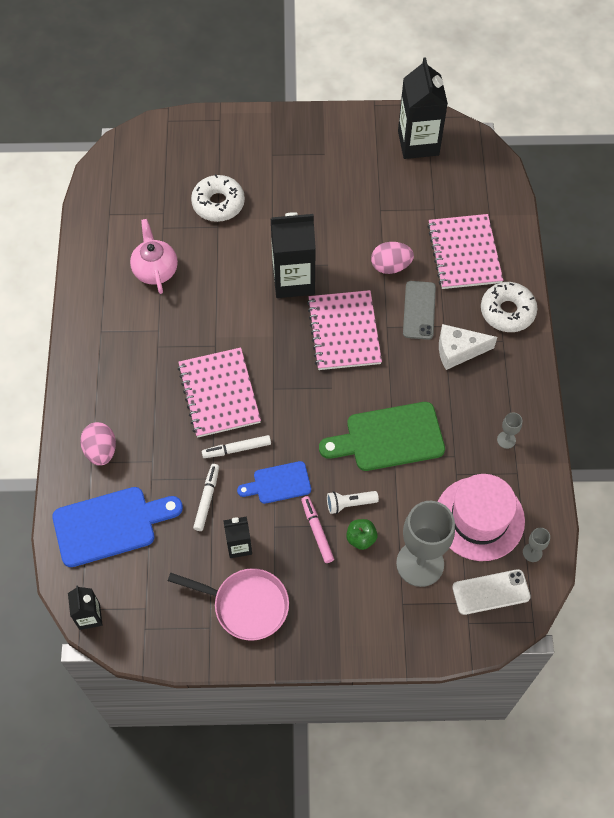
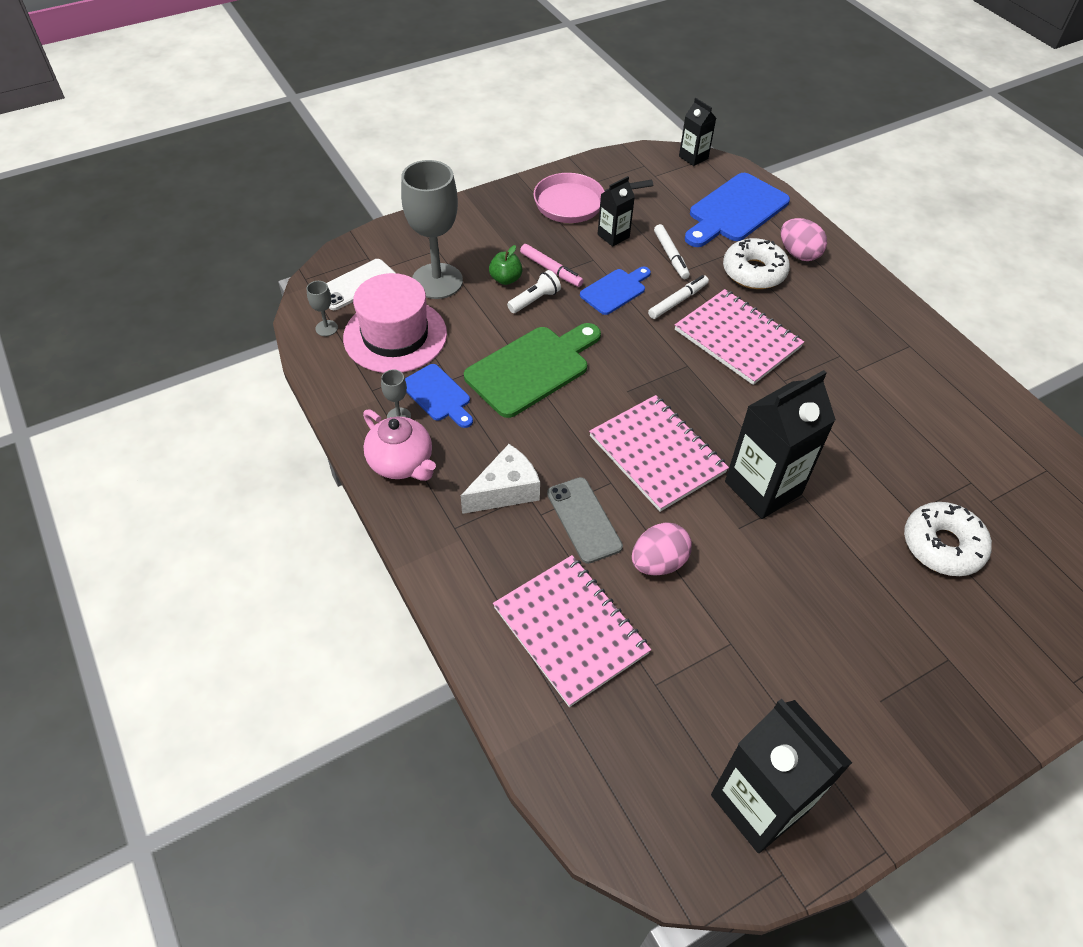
camera: 150 degrees right, 10 degrees down
pink teapot [130,219,178,294] -> pink teapot moved to [363,409,436,481]
white donut [481,282,537,332] -> white donut moved to [723,238,790,289]
none -> blue cutting board [405,364,473,428]

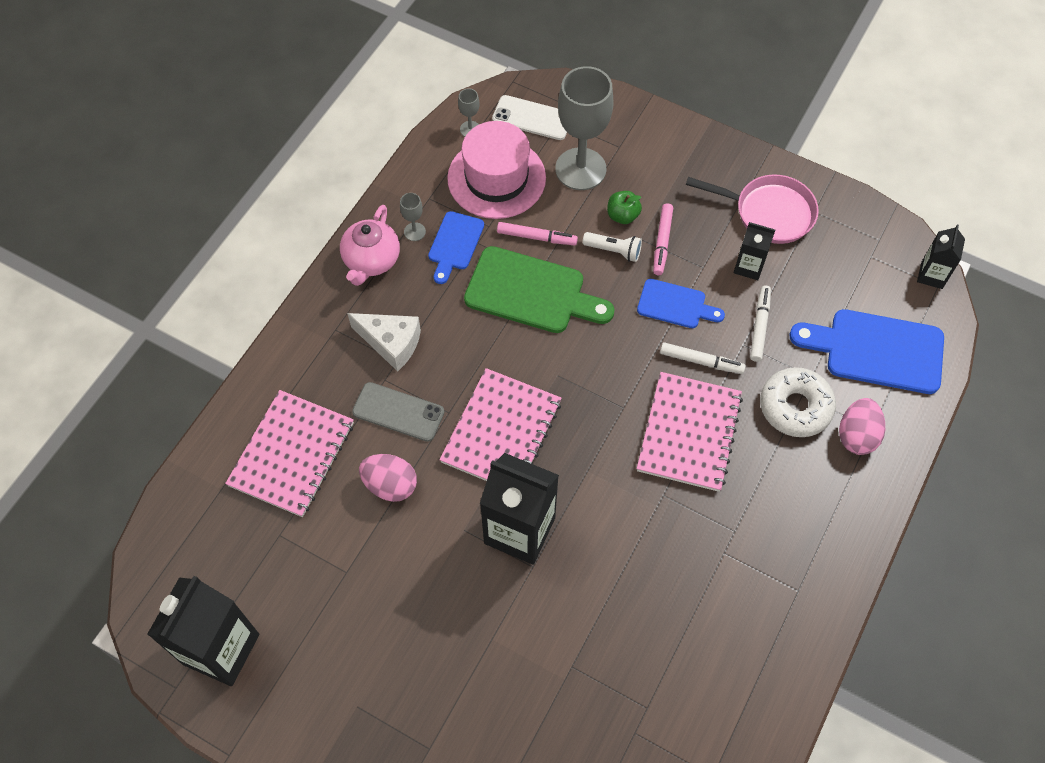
camera: 60 degrees right, 10 degrees up
pink pan [533,173,653,223] -> pink pan turned 150 degrees clockwise [686,174,819,244]
grey phone [547,477,623,564] -> grey phone turned 75 degrees clockwise [352,382,444,442]
white marker [654,224,690,279] -> white marker turned 150 degrees clockwise [750,285,771,362]
white donut [904,502,992,576] -> none
none -> pink marker [497,222,578,245]

